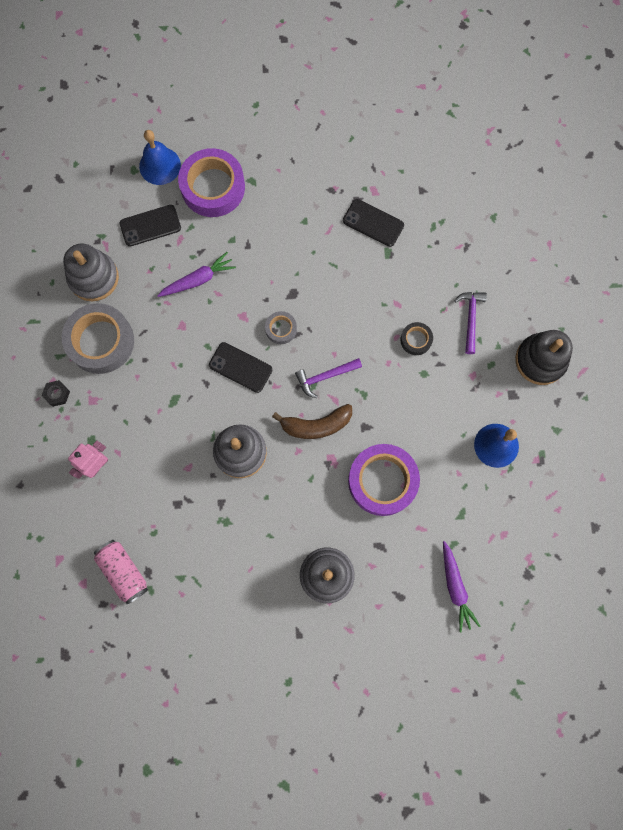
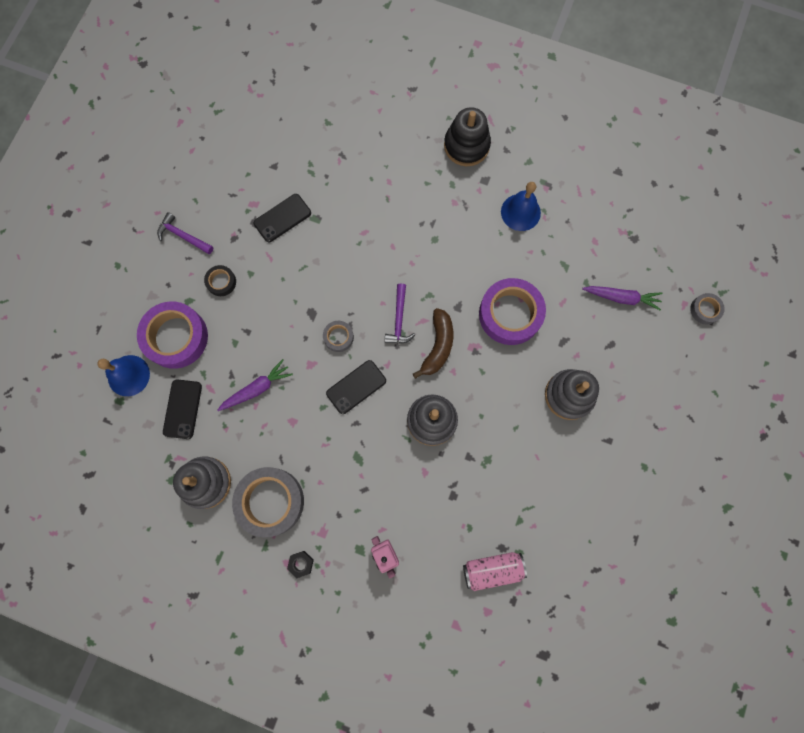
camera: 65 degrees left, 0 degrees up
purple carrot [157,252,236,297] -> purple carrot turned 60 degrees clockwise [217,359,293,411]
black tape [401,322,433,355] -> black tape moved to [204,265,236,296]
purple hammer [454,292,487,354] -> purple hammer moved to [157,212,214,254]
none -> grey tape [690,293,725,324]

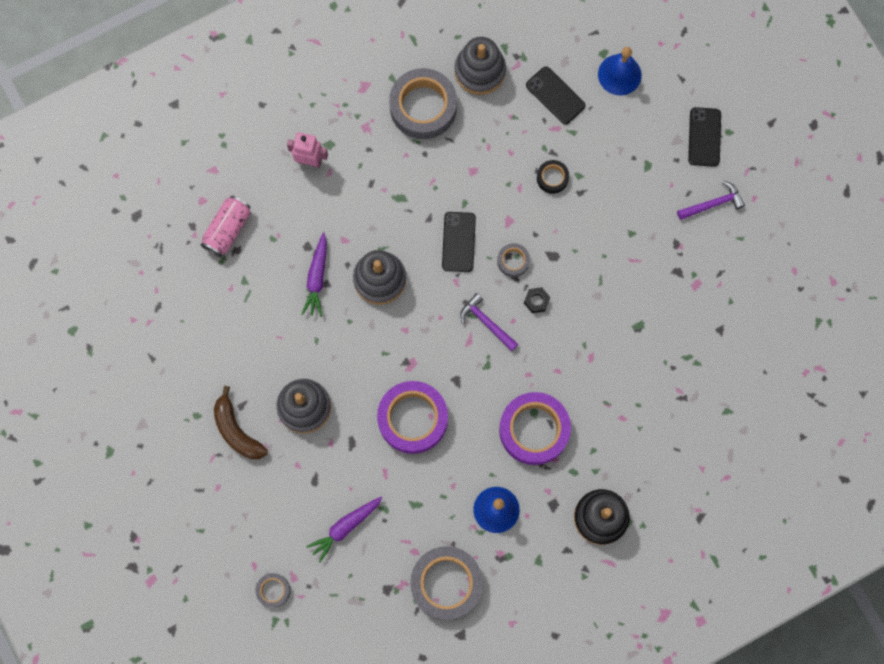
camera: 130 degrees right, 0 degrees up
purple tape [137,301,208,369] -> purple tape moved to [499,392,571,465]
black tape [204,265,236,296] -> black tape moved to [537,160,569,194]
purple carrot [217,359,293,411] -> purple carrot moved to [302,232,327,317]
black phone [254,194,311,242] -> black phone moved to [688,107,721,167]
black nut [287,551,314,578] -> black nut moved to [524,287,550,313]
brown banana [413,308,453,379] -> brown banana moved to [214,386,268,459]
none -> grey tape [410,546,483,620]

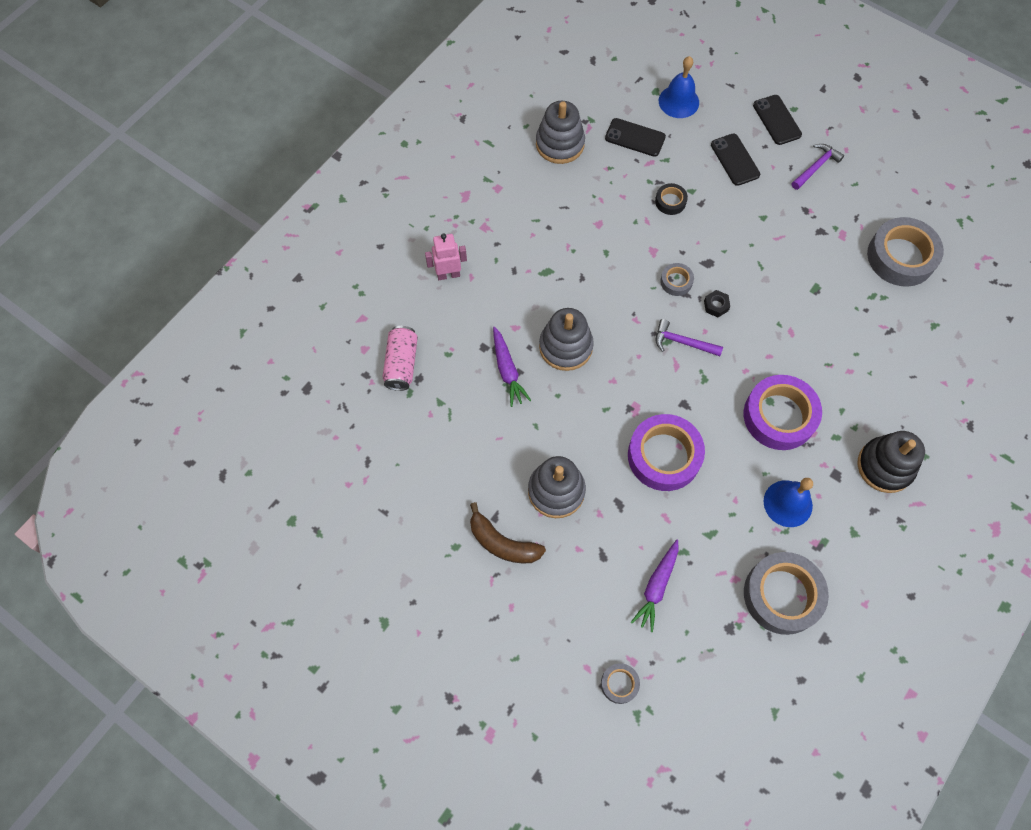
camera: 25 degrees left, 10 degrees down
grey tape [389,68,457,139] -> grey tape moved to [867,217,944,287]
black phone [442,212,476,272] -> black phone moved to [711,134,760,186]

